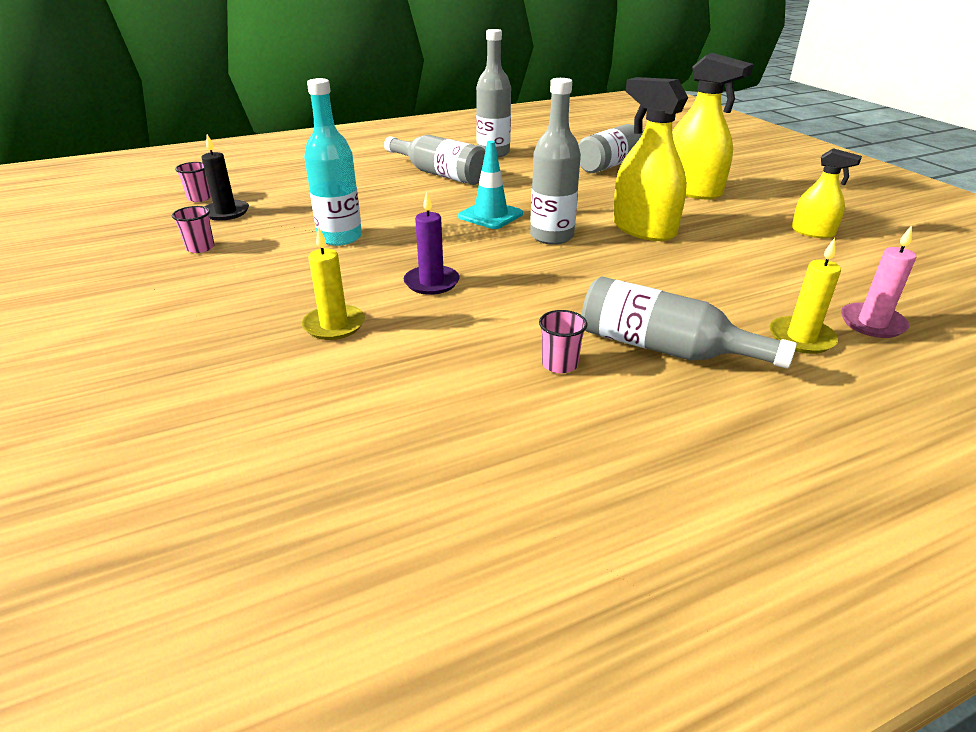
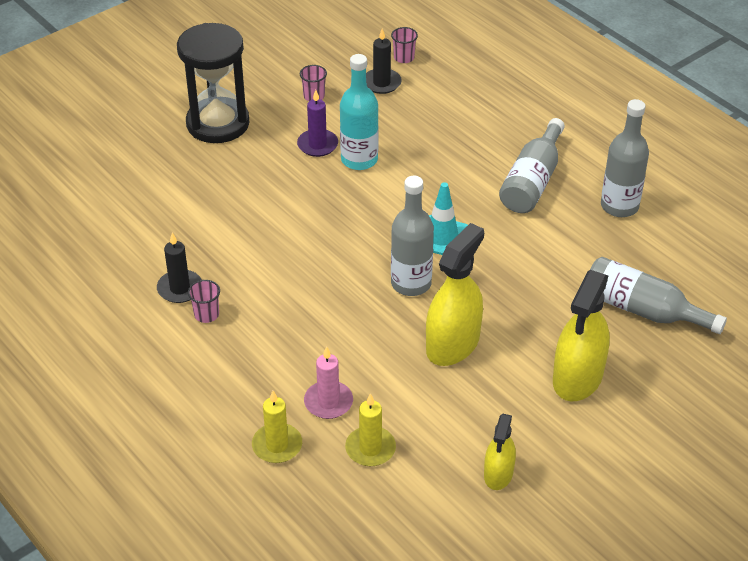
camera: 75 degrees right, 10 degrees up
yellow candle [302,227,365,340] -> yellow candle moved to [345,393,396,466]
purple candle [404,192,460,295] -> purple candle moved to [297,90,338,157]
grey bottle [582,277,797,369] -> none
pink candle [841,225,916,338] -> pink candle moved to [304,347,353,419]
none -> black candle [157,233,202,303]
none -> black hourglass [177,23,249,143]

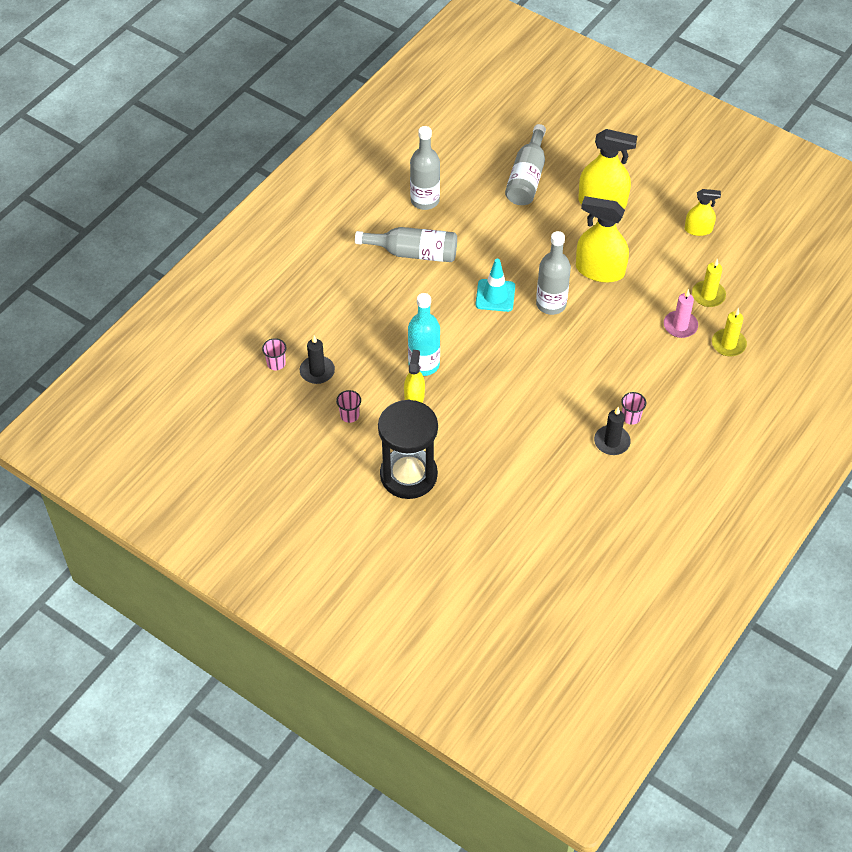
camera: 105 degrees left, 10 degrees up
purple candle [297,90,338,157] -> yellow spray bottle [404,350,425,403]

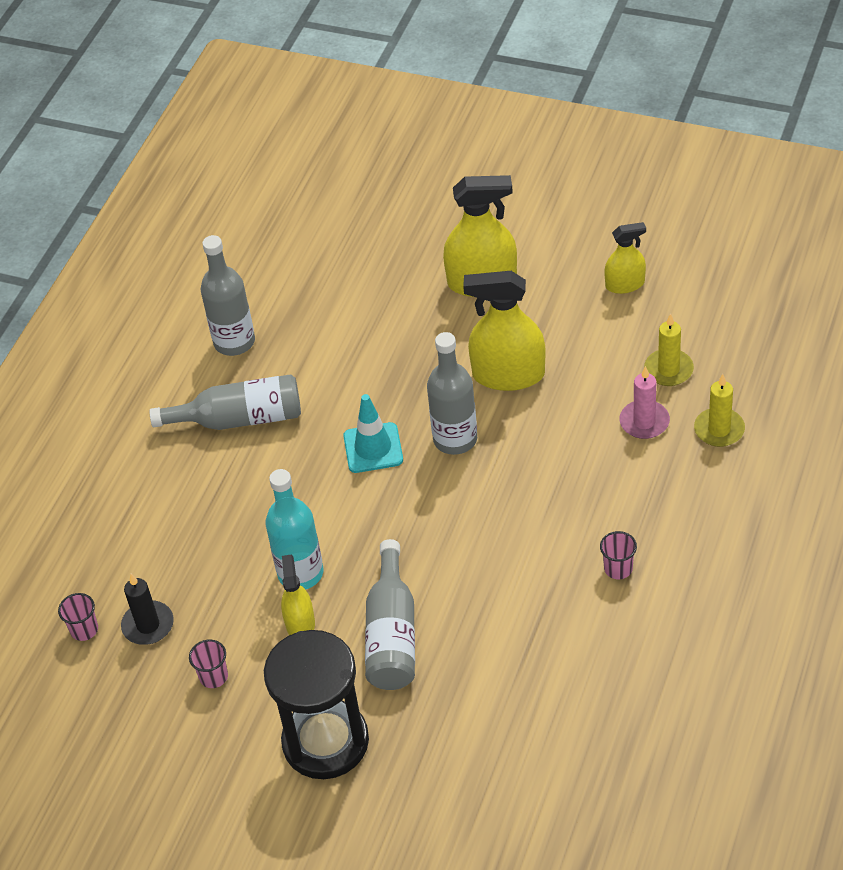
camera: 10 degrees left, 5 degrees down
grey bottle [505,124,546,205] -> grey bottle moved to [365,539,415,690]
black candle [594,407,631,455] -> none

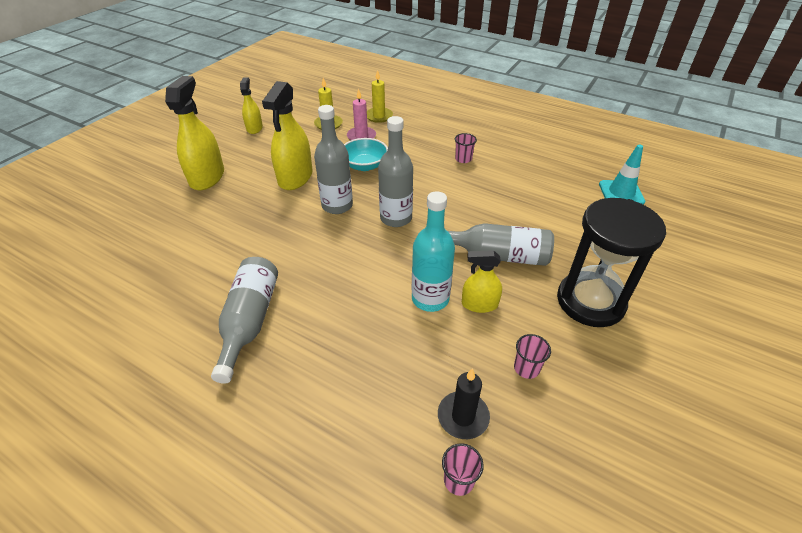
camera: 85 degrees left, 5 degrees down
grey bottle [201,235,255,356] -> grey bottle moved to [378,116,413,227]
turquoise traffic cone [343,394,403,473] -> turquoise traffic cone moved to [599,145,645,205]
none -> turquoise bowl [344,138,388,171]

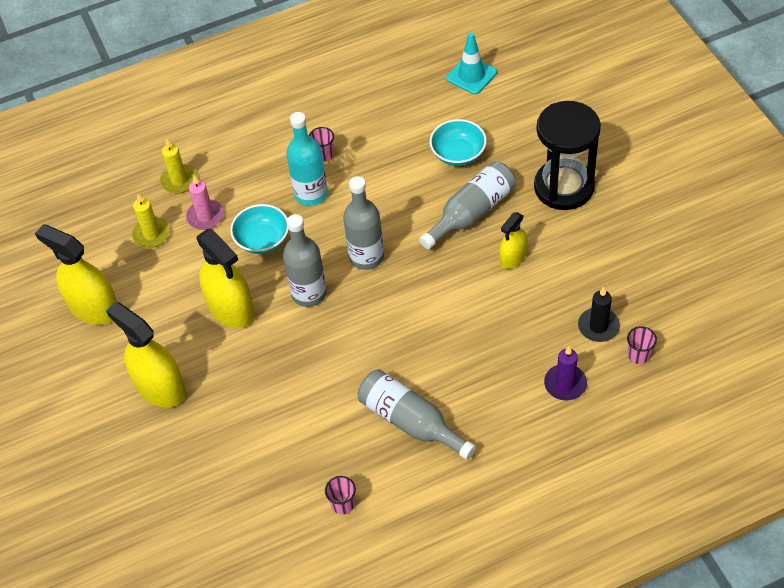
camera: 50 degrees left, 10 degrees up
yellow spray bottle [240,77,263,134] -> yellow spray bottle [35,224,117,325], size x1.75
turquoise bottle [412,191,455,312] -> turquoise bottle moved to [286,112,328,206]
pink cup [514,334,551,379] -> pink cup moved to [325,476,356,515]
none -> turquoise bowl [430,119,487,166]
none -> purple candle [544,346,587,401]

